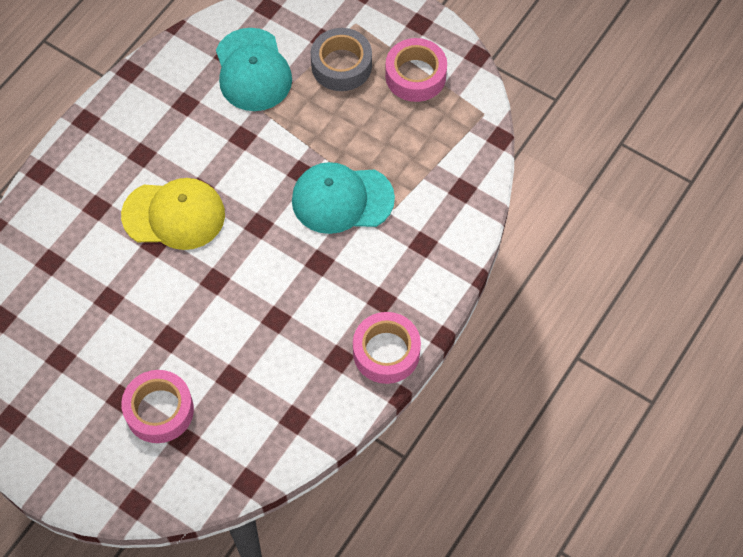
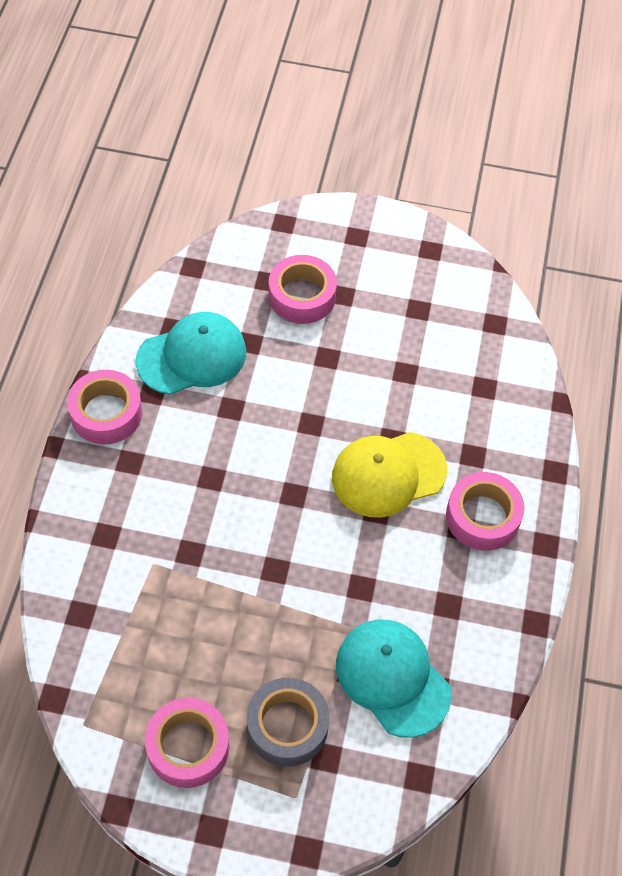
camera: 155 degrees right, 5 degrees down
turquoise cap [292,162,395,234] -> turquoise cap moved to [136,312,246,395]
none -> pink tape [446,472,524,551]

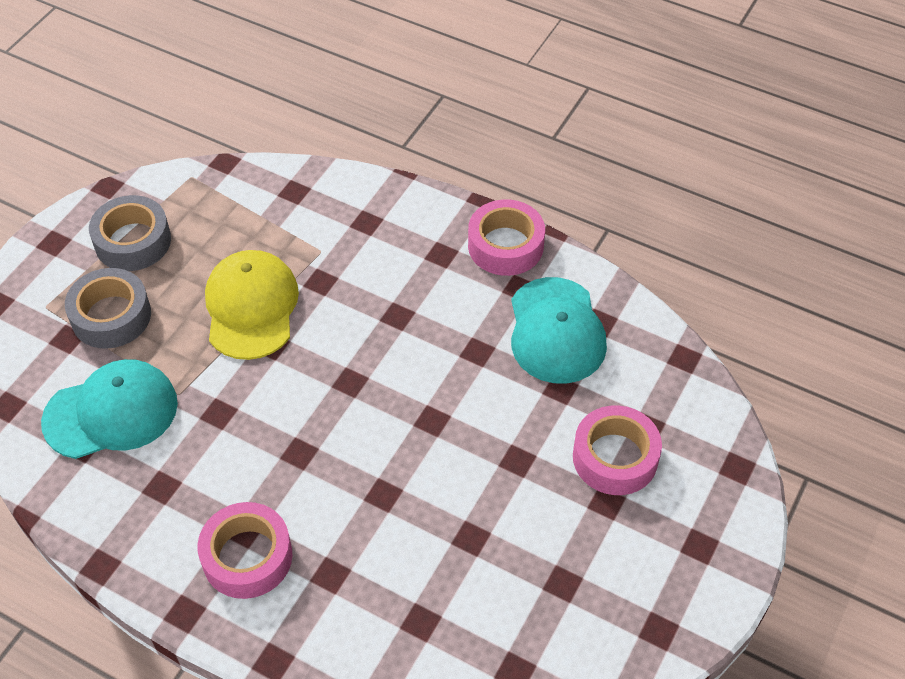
camera: 110 degrees right, 5 degrees down
pink tape [145,698,229,788] -> grey tape [89,195,171,271]
yellow cap [332,432,447,518] -> yellow cap moved to [205,250,299,360]

